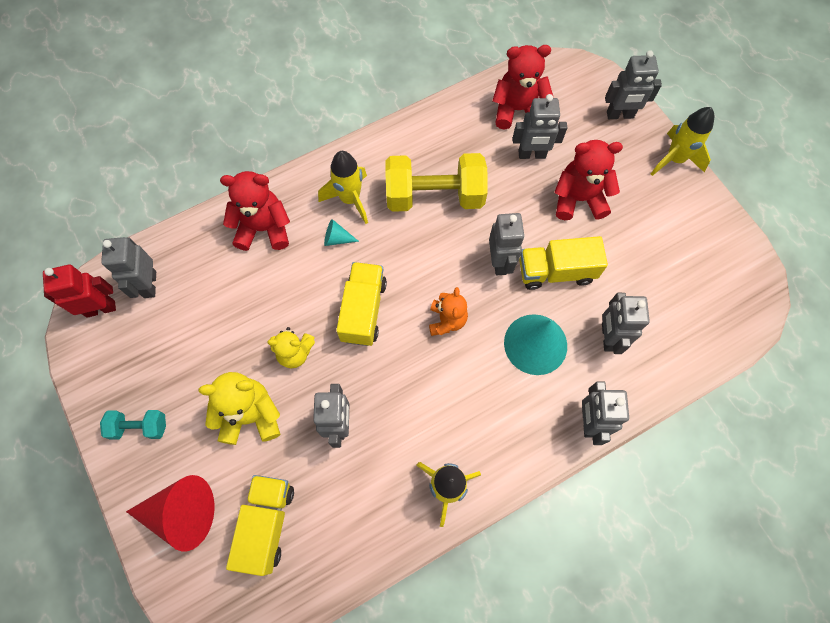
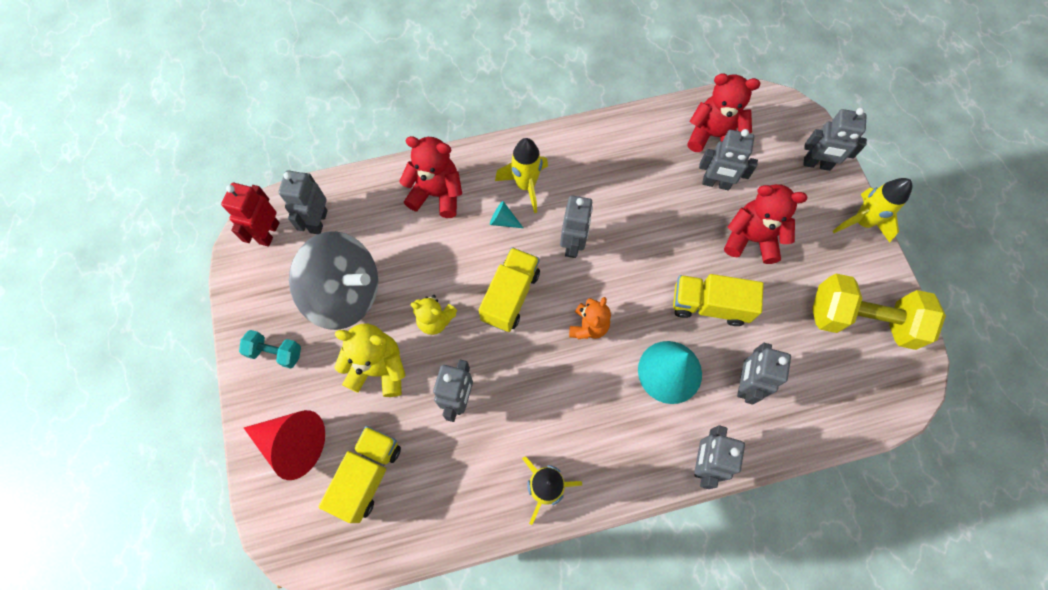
camera: 15 degrees right, 0 degrees up
red robot [43,265,116,318] -> red robot turned 75 degrees counterclockwise [221,183,280,247]
yellow dumbbell [385,153,488,212] -> yellow dumbbell moved to [812,274,946,350]
grey robot [489,213,525,275] -> grey robot moved to [560,195,593,258]
none -> grey spinning top [289,231,378,330]

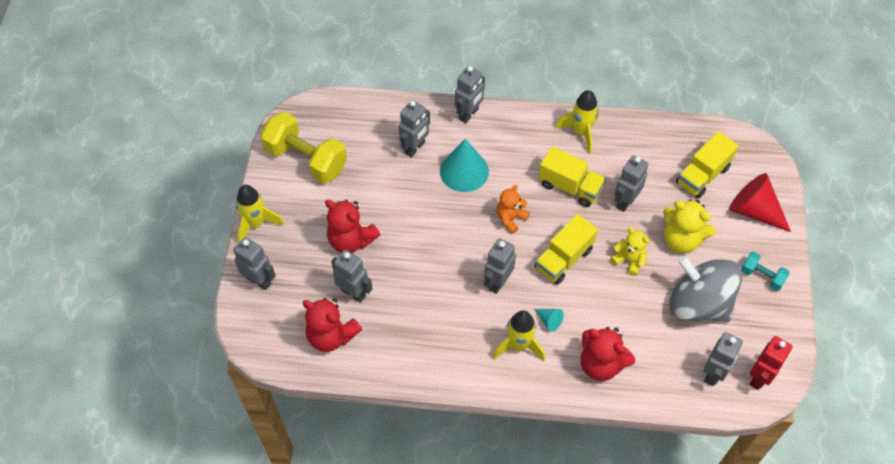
camera: 160 degrees left, 10 degrees down
yellow truck [673,274,764,326] -> yellow truck moved to [538,147,606,207]

